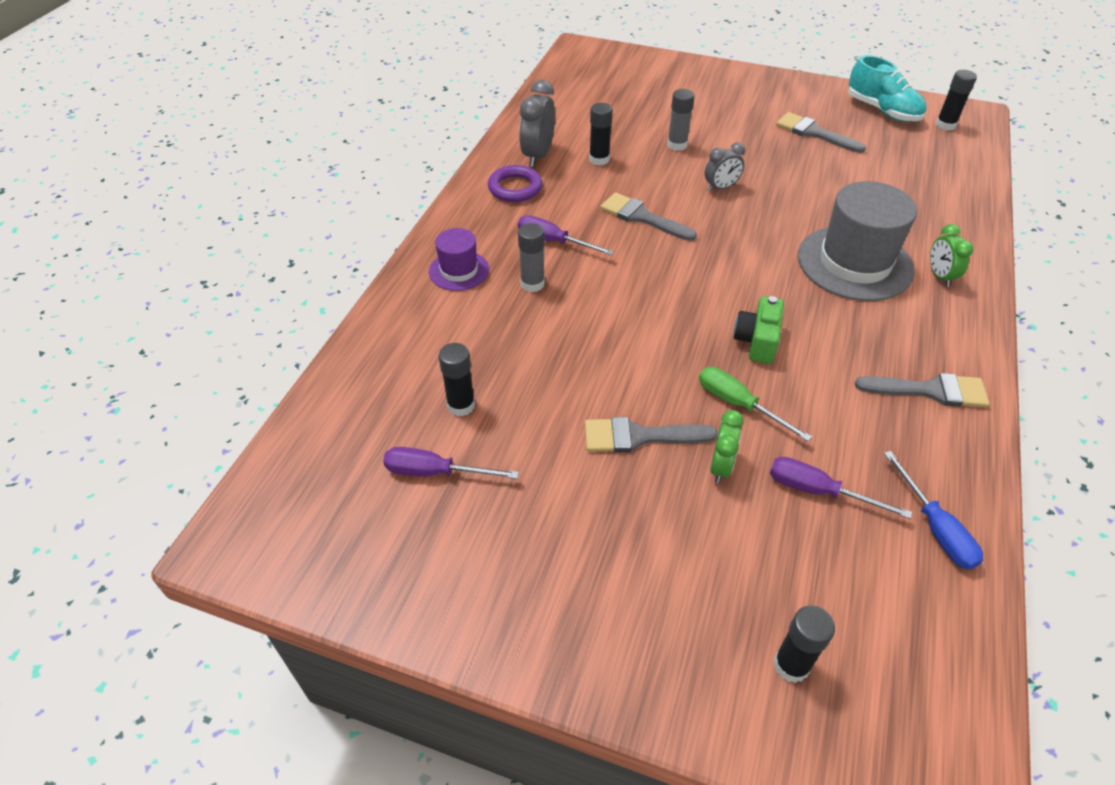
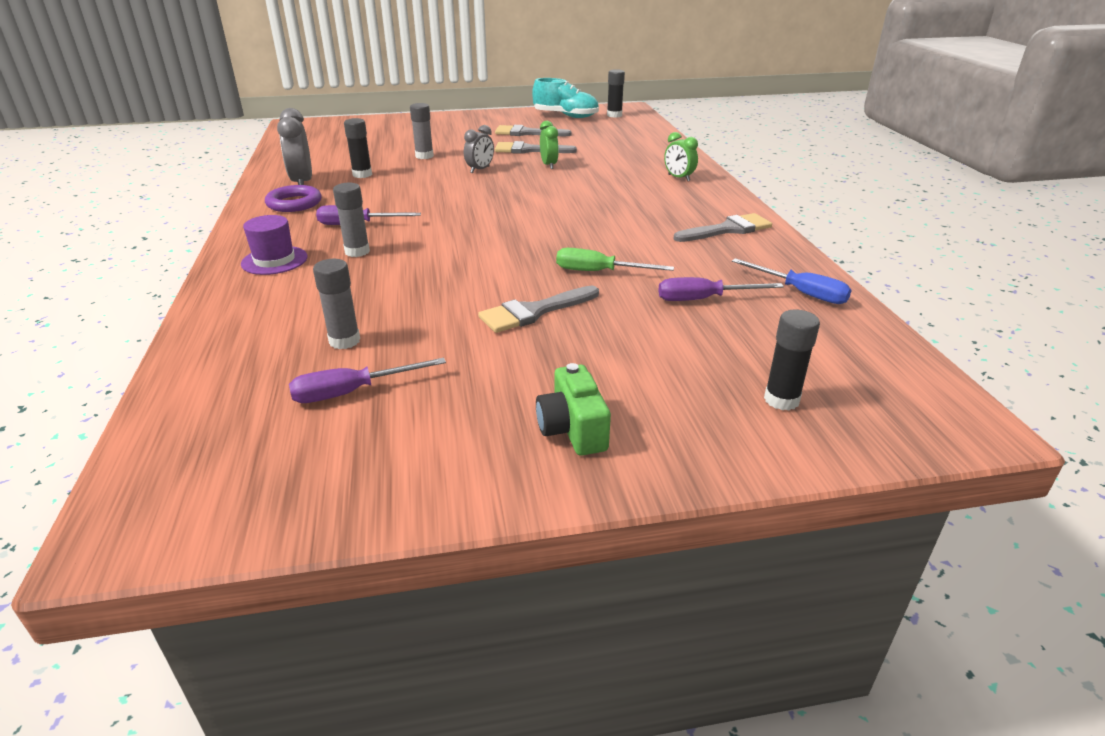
camera: 30 degrees left, 15 degrees down
black glue stick [439,343,475,416] -> grey glue stick [313,259,360,349]
grey brush [600,192,697,241] -> grey brush moved to [495,141,577,154]
green clock [710,410,744,483] -> green clock moved to [540,121,559,169]
green camera [734,296,784,364] -> green camera moved to [536,363,611,456]
grey hat [798,181,917,301] -> none

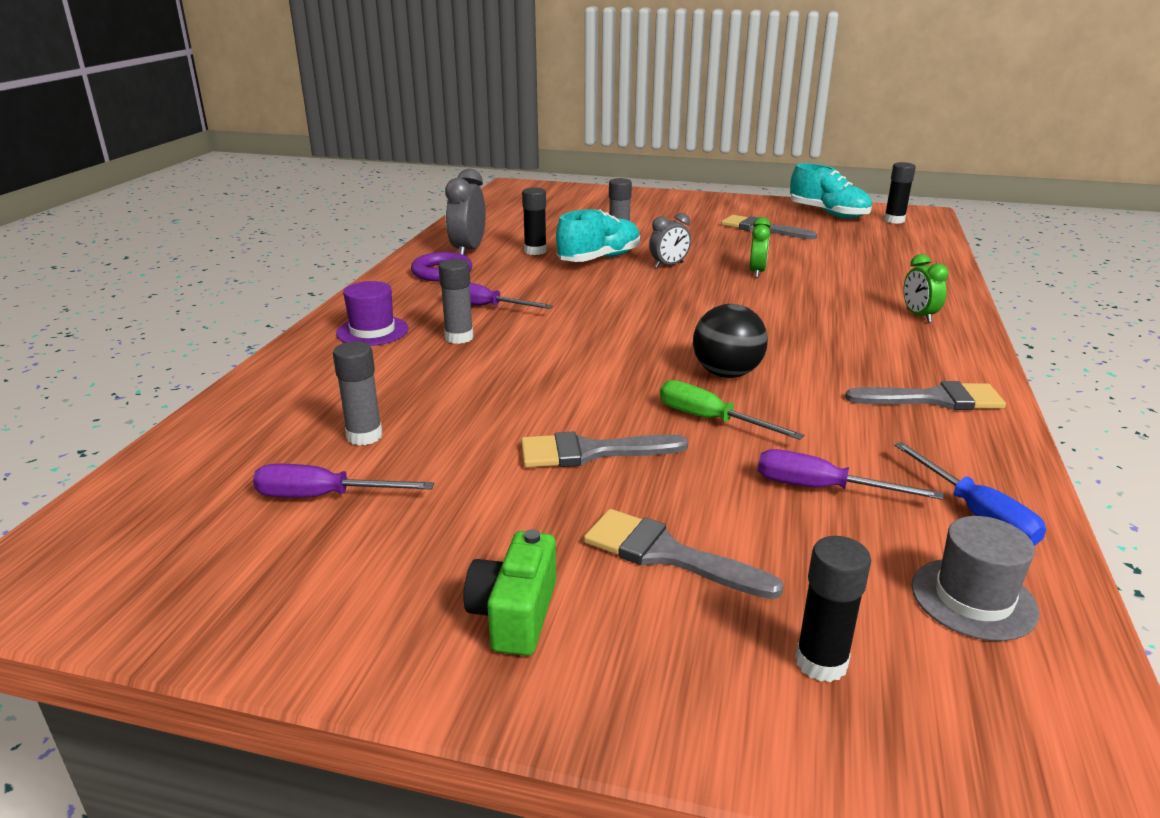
camera: 25 degrees right, 5 degrees down
grey brush [495,141,577,154] -> grey brush moved to [584,509,784,599]
none -> turquoise shoe [556,209,640,262]
none -> black ball [693,304,768,378]
none -> grey hat [912,516,1039,641]

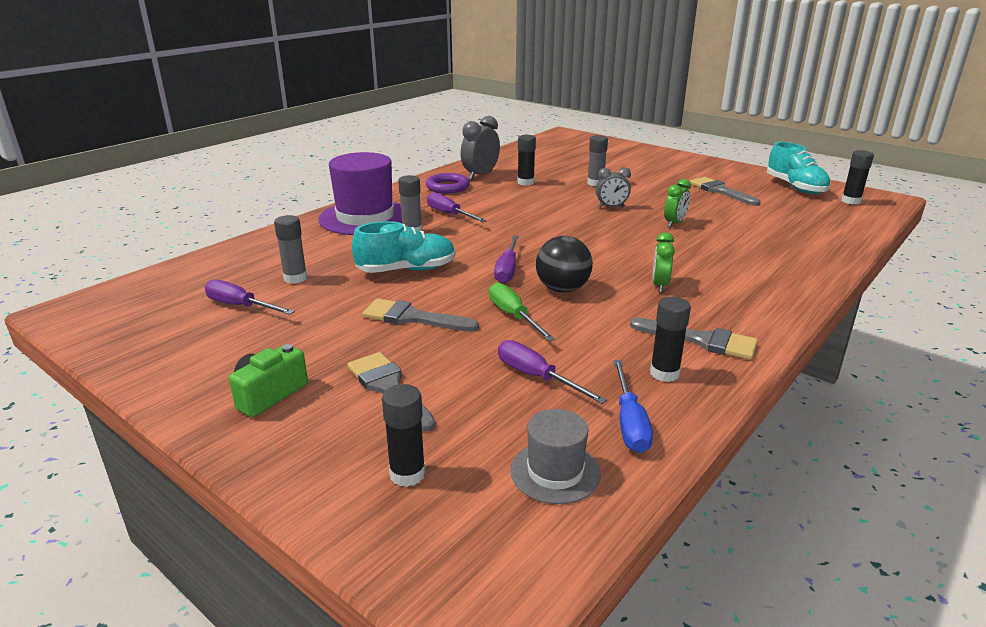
camera: 25 degrees right, 0 degrees up
purple hat [336,281,409,346] -> purple hat [318,152,402,235], size x1.89
turquoise shoe [556,209,640,262] -> turquoise shoe moved to [352,221,456,273]
green clock [903,254,949,323] -> green clock moved to [652,232,675,292]
none -> purple screwdriver [494,235,519,283]
none -> black glue stick [650,297,691,382]

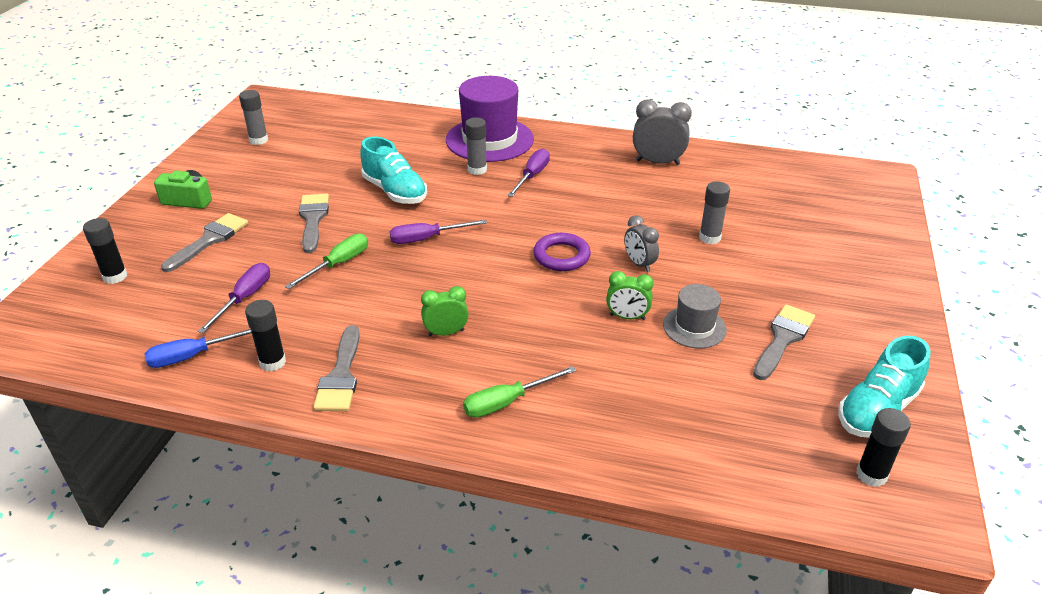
camera: 65 degrees right, 10 degrees up
purple screwdriver [205,279,295,315] -> none
grey glue stick [274,215,308,284] -> grey glue stick moved to [239,90,268,145]
purple ring [426,173,470,194] -> purple ring moved to [533,233,591,271]
grey hat [510,409,601,504] -> grey hat moved to [663,284,727,348]
black glue stick [517,135,536,186] -> none
black ball [536,236,593,293] -> none
none -> green screwdriver [463,366,576,418]

